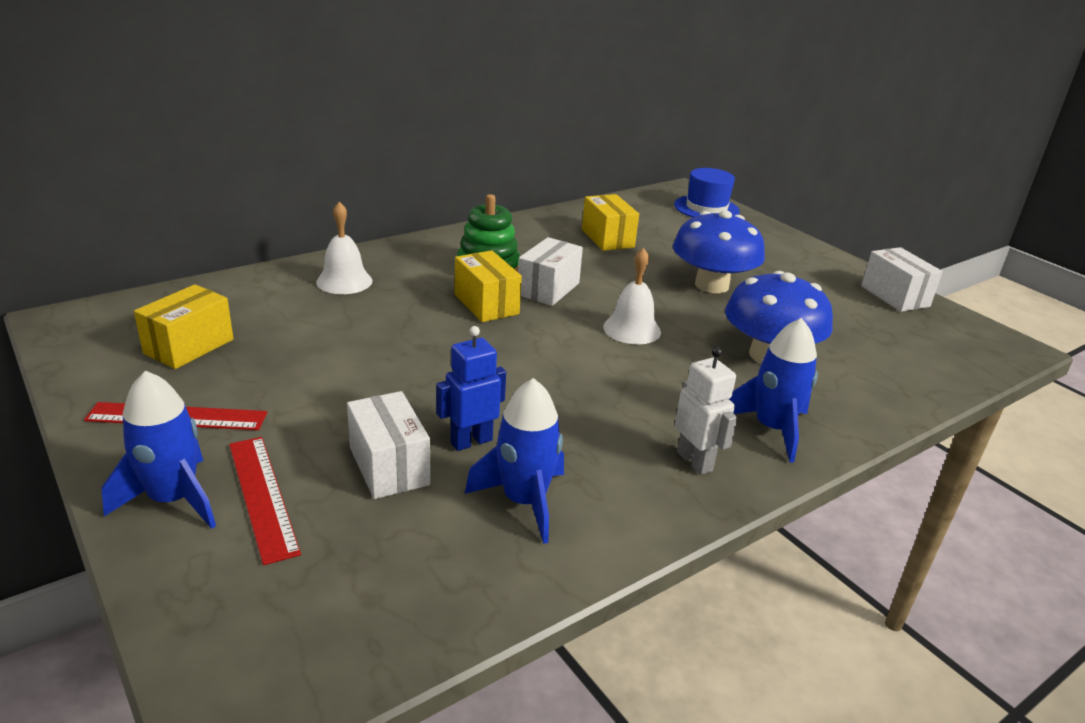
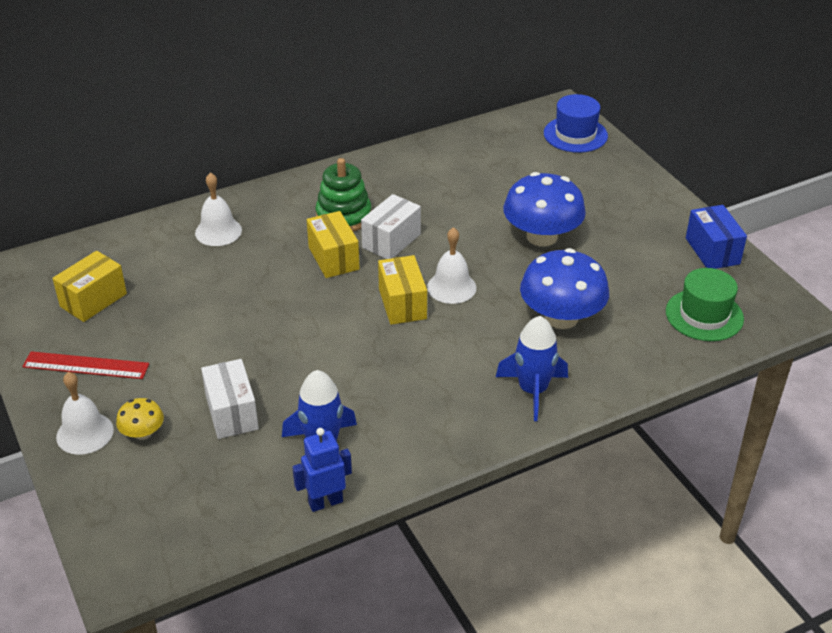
camera: 10 degrees right, 10 degrees up
blue rocket [102,370,216,529] -> white bell [56,372,114,455]
red ruler [229,437,301,565] -> yellow mushroom [116,398,164,440]
blue robot [436,326,506,451] -> blue robot moved to [292,428,352,512]
yellow box [582,194,639,251] -> yellow box moved to [378,255,427,325]
white robot [675,347,738,475] -> none
white box [861,247,943,312] -> blue box [686,205,747,269]
none -> green hat [666,268,744,341]

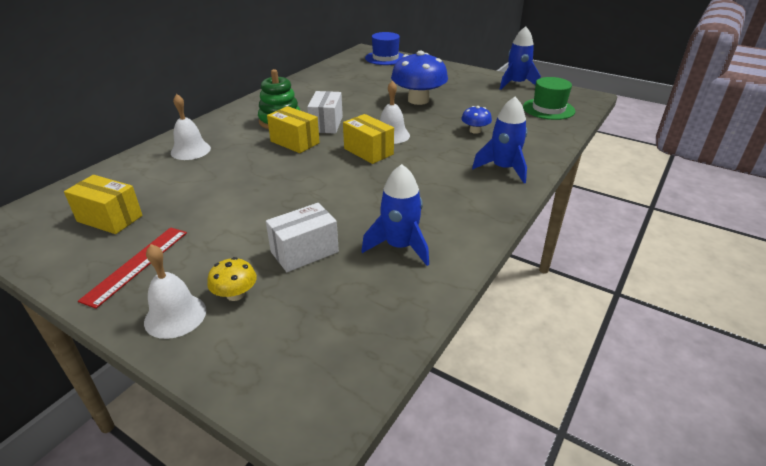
camera: 30 degrees left, 5 degrees down
red ruler [22,351,149,379] -> red ruler turned 45 degrees counterclockwise [78,227,187,309]
yellow box [52,251,127,322] -> yellow box turned 75 degrees counterclockwise [64,175,143,234]
white box [201,359,259,439] -> white box turned 75 degrees counterclockwise [266,203,339,272]
blue robot [292,428,352,512] -> none
blue mushroom [520,248,609,329] -> blue mushroom [461,106,492,134], size x0.48
blue box [686,205,747,269] -> blue rocket [500,26,541,90]

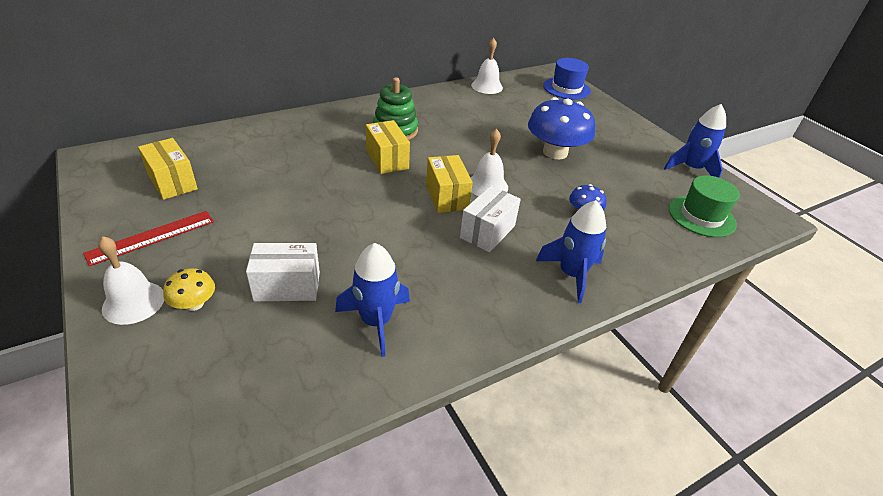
camera: 25 degrees right, 5 degrees up
white bell [171,94,211,160] -> white bell moved to [471,38,503,94]
white box [307,91,343,134] -> white box moved to [460,186,521,252]

